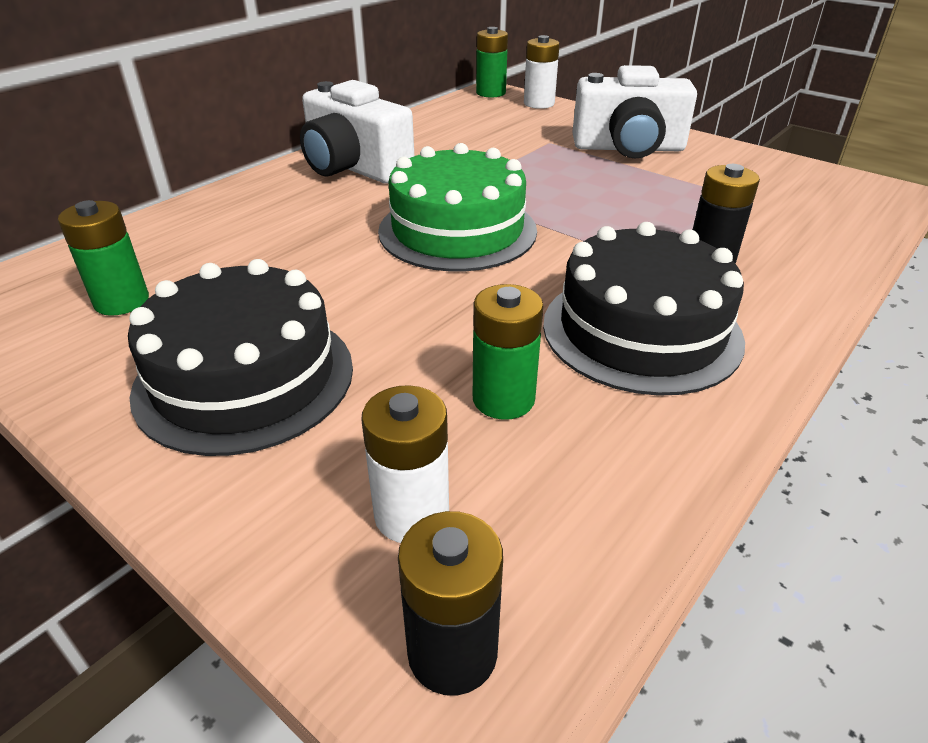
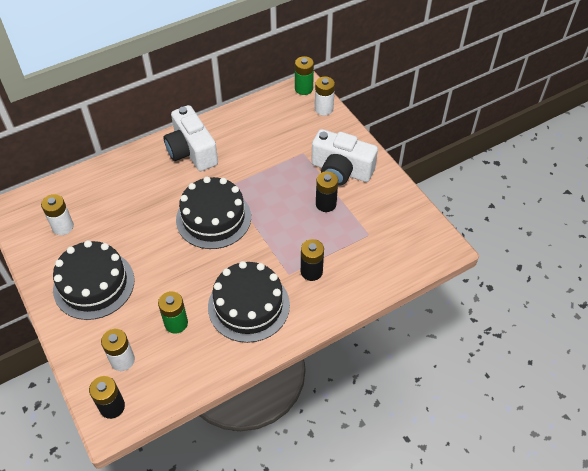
camera: 20 degrees right, 15 degrees up
green battery [58,200,149,316] -> white battery [41,194,74,235]
green cake [378,143,537,271] -> black cake [176,177,251,249]
none -> black battery [316,171,338,212]

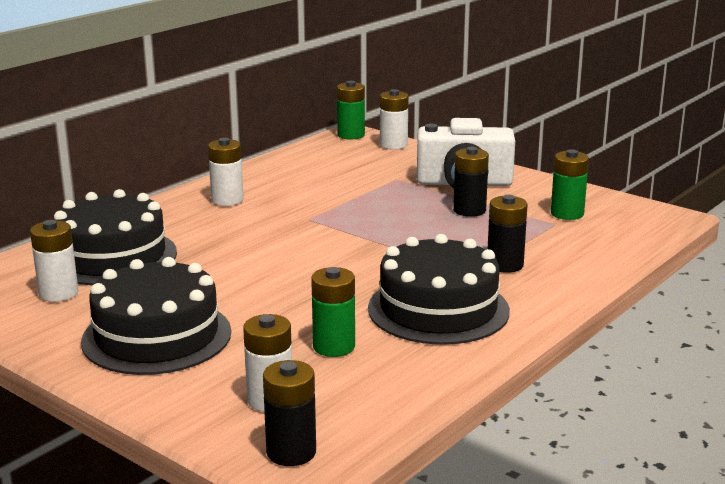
camera: 20 degrees left, 30 degrees down
white camera [164,105,218,171] -> white battery [208,138,244,206]
black cake [176,177,251,249] -> black cake moved to [53,189,177,285]
none -> green battery [551,149,589,220]

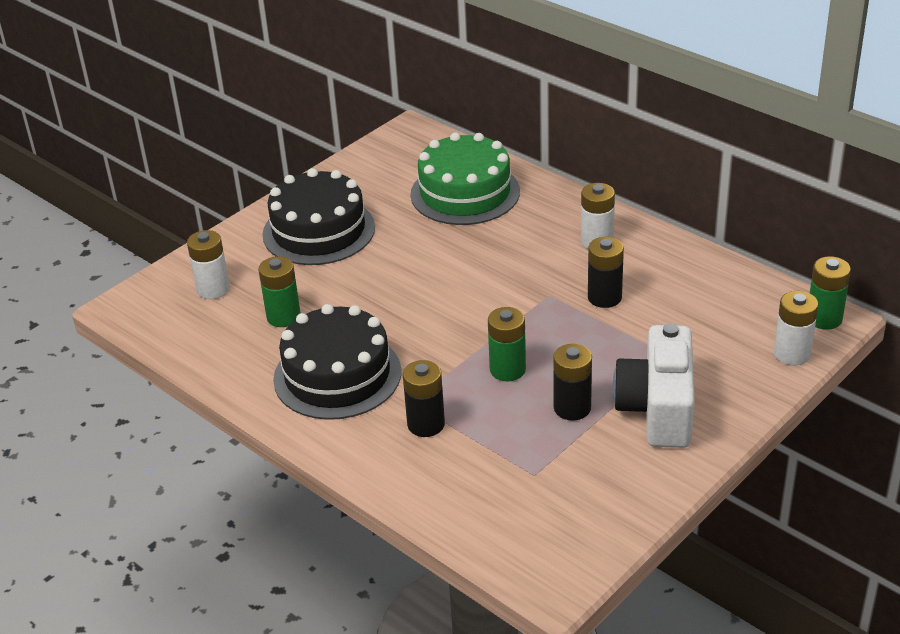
camera: 95 degrees right, 15 degrees up
white battery [30,220,78,302] -> none
black cake [53,189,177,285] -> green cake [410,132,520,225]
black battery [263,360,316,466] -> black battery moved to [588,237,624,308]
green battery [551,149,589,220] -> green battery moved to [488,307,526,381]

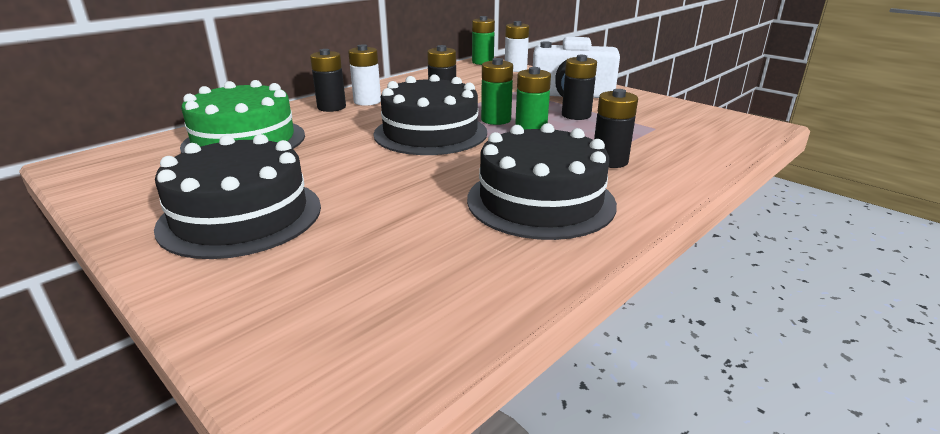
camera: 90 degrees left, 10 degrees down
white battery [187,230,230,299] -> none
green battery [258,256,301,327] -> green battery moved to [481,58,513,125]
none -> black battery [310,49,346,112]
none -> black cake [373,74,487,155]

